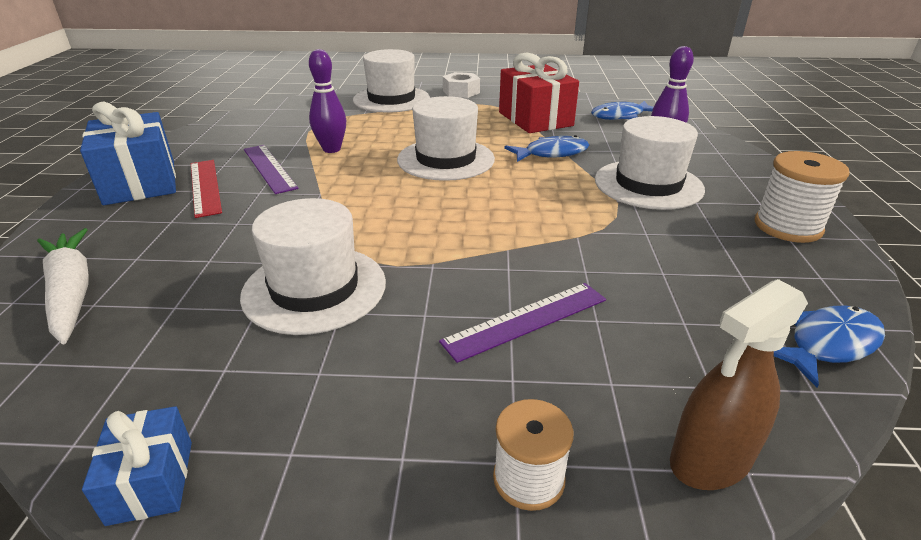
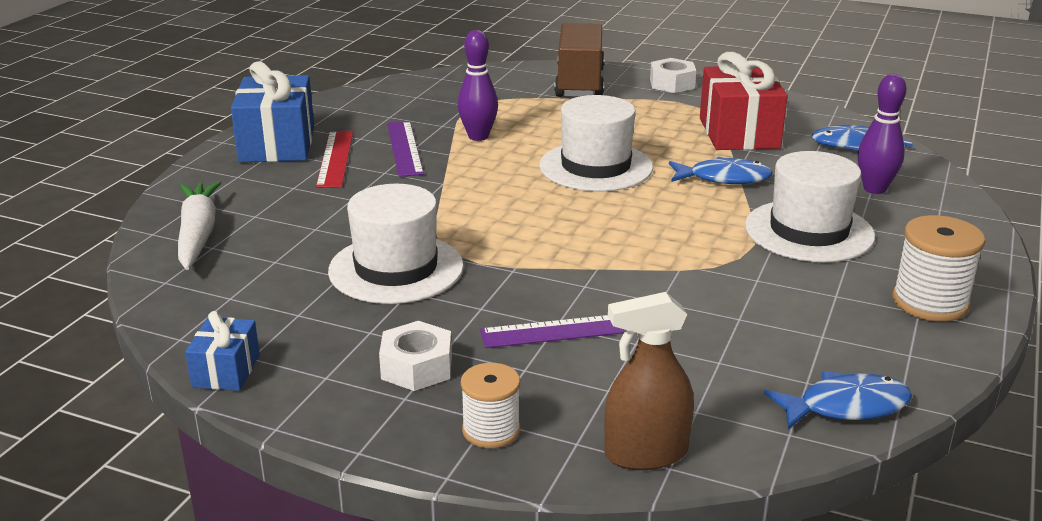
camera: 20 degrees right, 5 degrees down
white hat [353,49,430,112] -> brown truck [554,23,605,97]
none -> white nut [379,321,452,391]

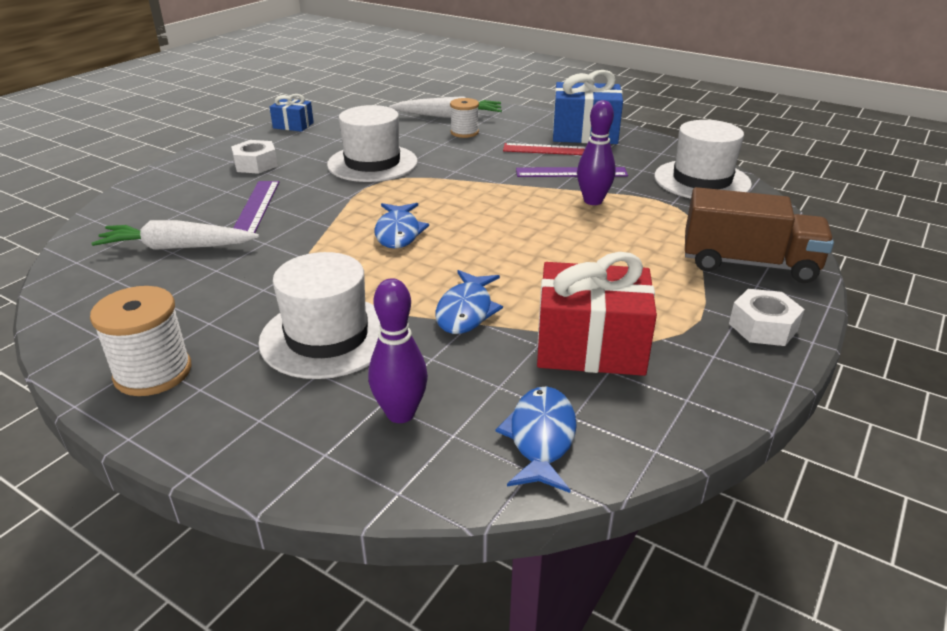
camera: 100 degrees right, 5 degrees up
white spool [461,363,520,448] -> white spool moved to [450,98,479,138]
white hat [539,95,653,192] -> white hat moved to [654,120,752,199]
brown spray bottle [604,292,694,470] -> none
blue fish [764,371,912,429] -> blue fish moved to [374,203,429,249]
none -> white carrot [91,220,259,250]

